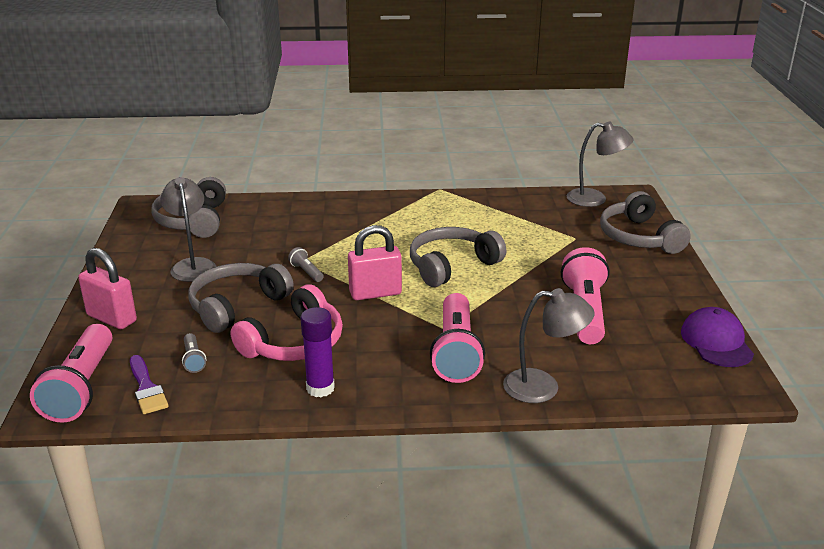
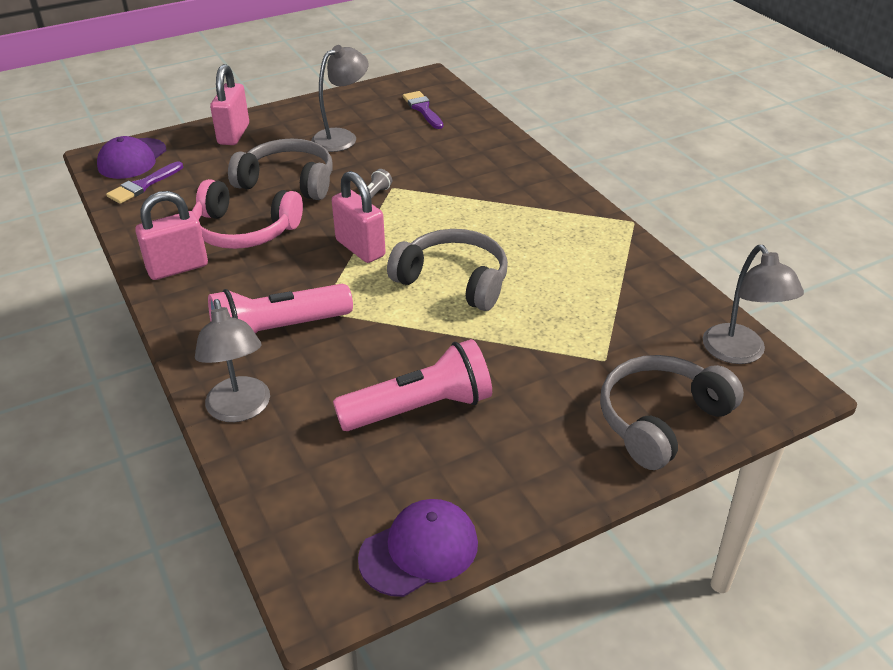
camera: 65 degrees right, 10 degrees up
pink flashlight [30,324,112,423] -> purple cap [97,136,166,179]
grey headphones [151,177,226,238] -> purple brush [403,91,443,129]
grey flashlight [182,333,206,373] -> none
purple glue stick [301,307,335,397] -> pink padlock [135,191,208,280]

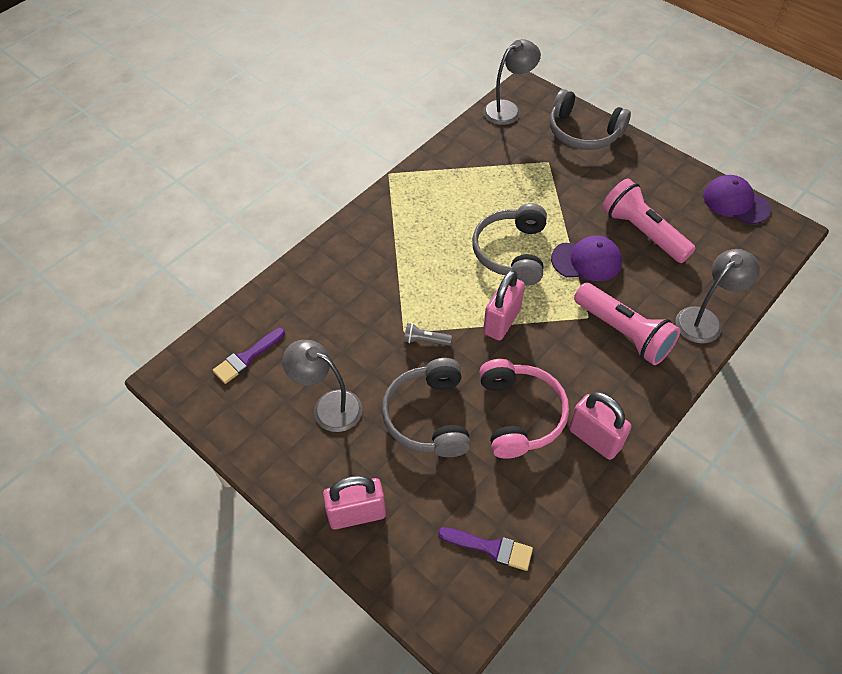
camera: 110 degrees left, 15 degrees up
purple cap [97,136,166,179] -> purple cap moved to [551,236,622,281]

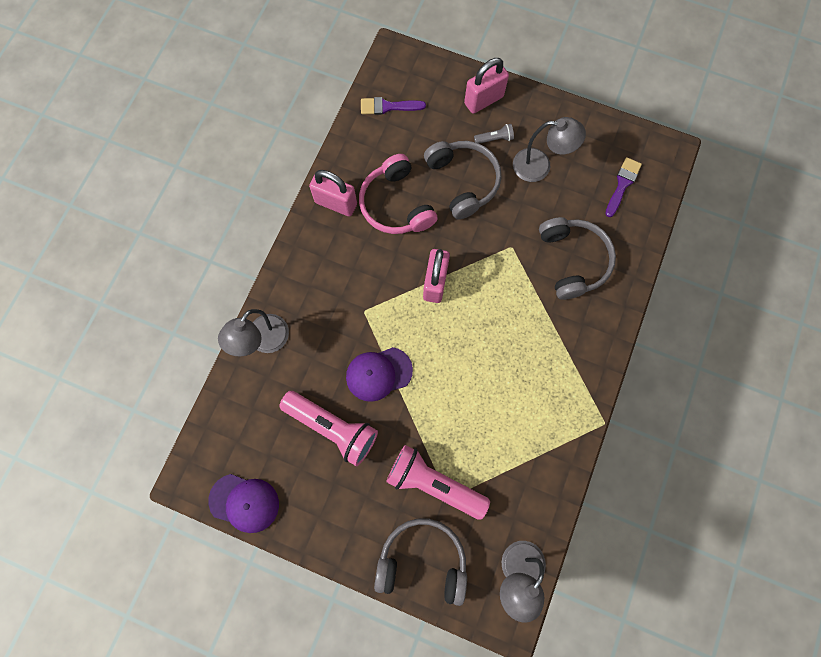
camera: 160 degrees right, 20 degrees up
grey flashlight [404,323,452,345] -> grey flashlight moved to [474,124,514,144]
grey headphones [472,203,547,285] -> grey headphones moved to [539,217,616,300]
pink flashlight [574,283,680,365] -> pink flashlight moved to [386,445,490,520]

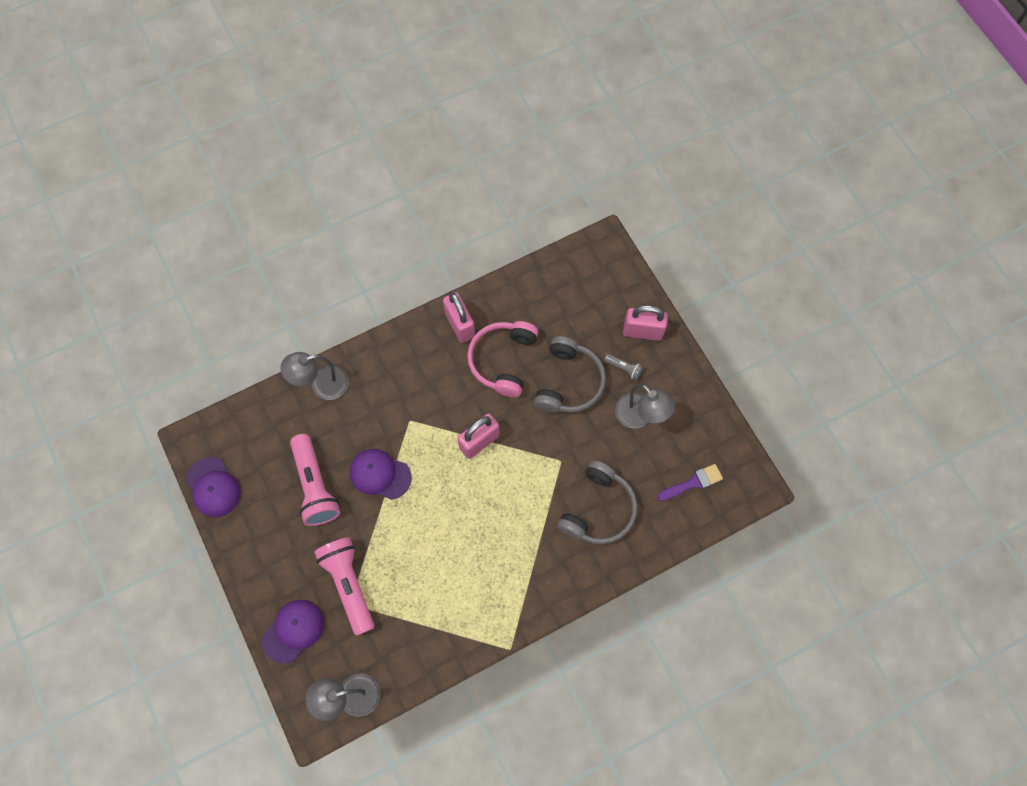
camera: 40 degrees right, 5 degrees down
purple brush [361,97,426,115] -> none
grey headphones [374,518,467,606] -> purple cap [262,600,324,664]

